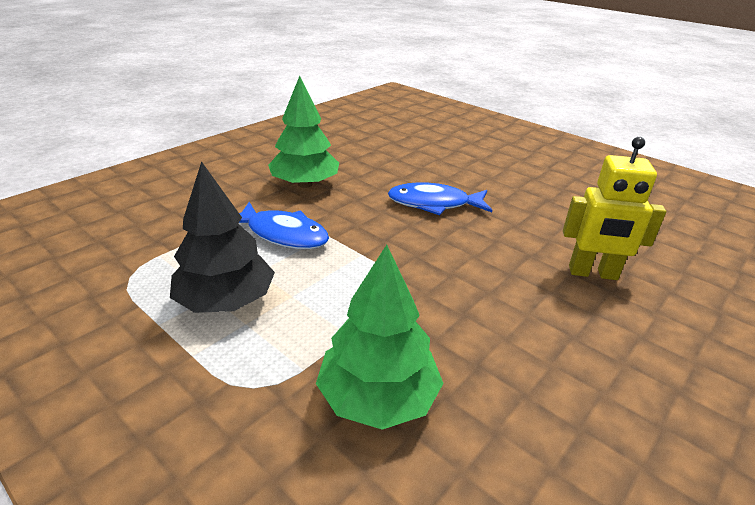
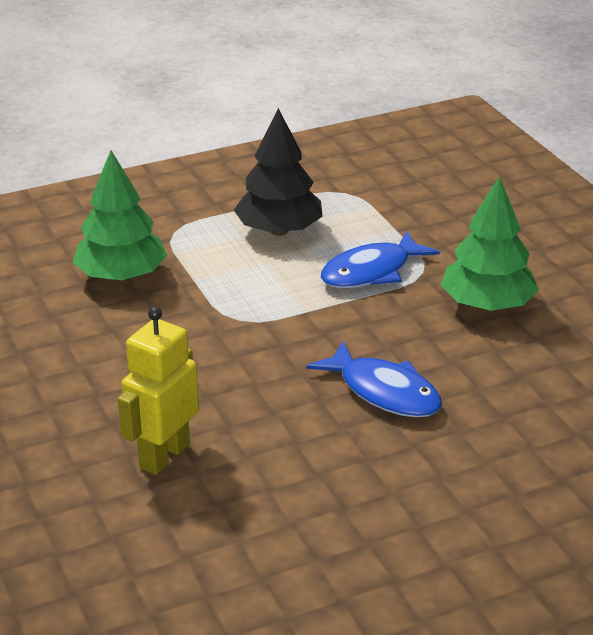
camera: 115 degrees right, 0 degrees up
blue fish [388,182,492,215] -> blue fish turned 105 degrees clockwise [306,341,442,418]

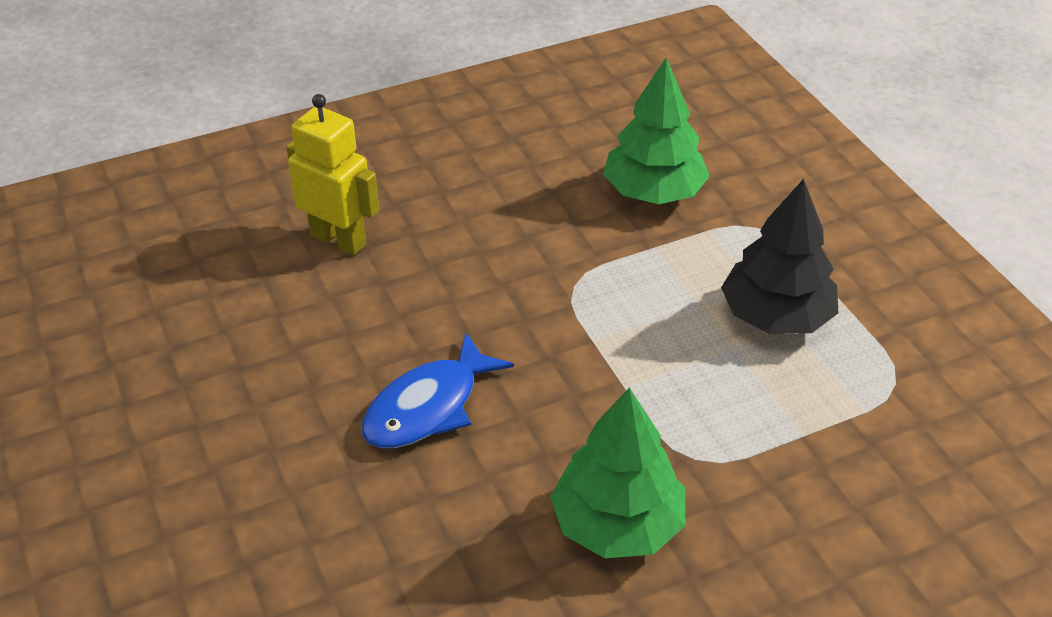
camera: 90 degrees right, 10 degrees up
blue fish [321,231,440,288] -> none

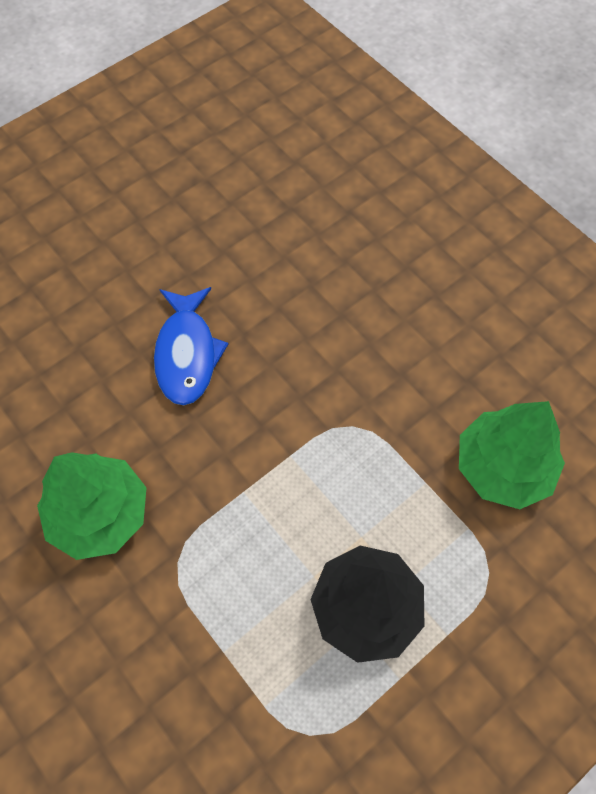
camera: 75 degrees right, 20 degrees up
yellow robot [286,94,379,255] -> none
blue fish [362,333,514,448] -> blue fish turned 120 degrees counterclockwise [154,287,228,405]

